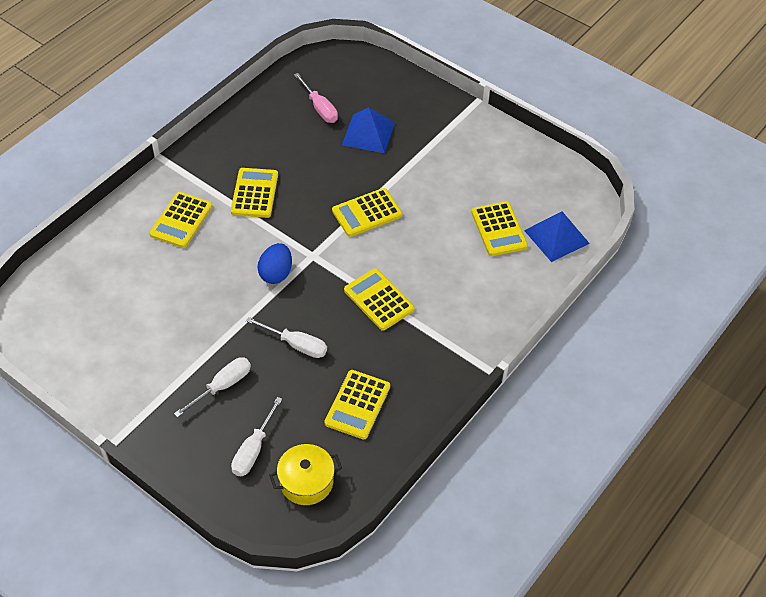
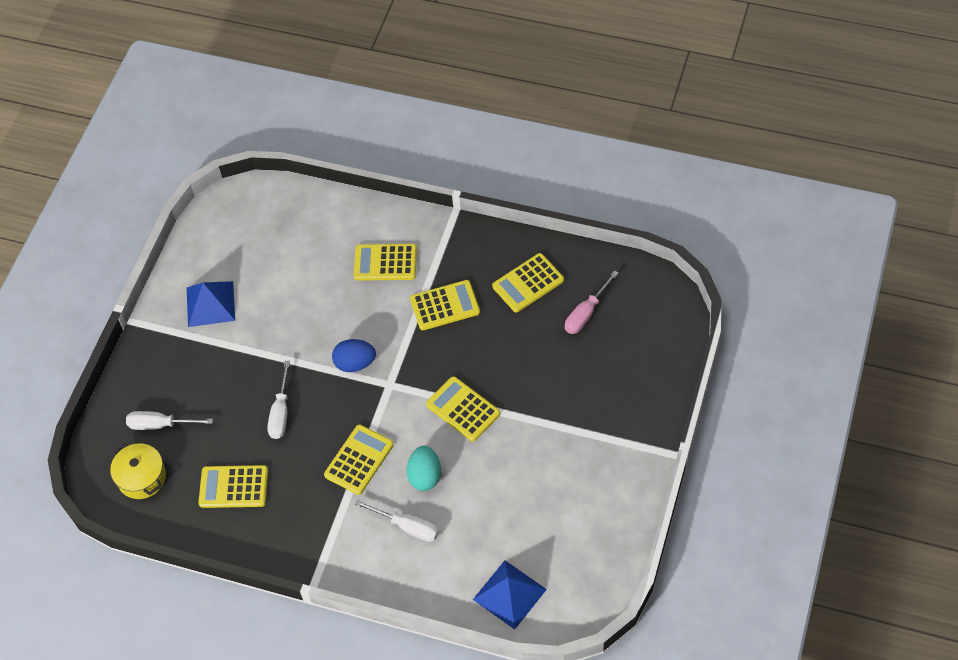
camera: 75 degrees right, 5 degrees up
white screwdriver [174,357,251,418] -> white screwdriver moved to [355,500,439,542]
blue pyramid [342,107,395,153] -> blue pyramid moved to [187,281,235,327]
yellow calculator [471,201,528,256] -> yellow calculator moved to [492,253,564,312]
none -> turquoise egg [407,446,441,491]

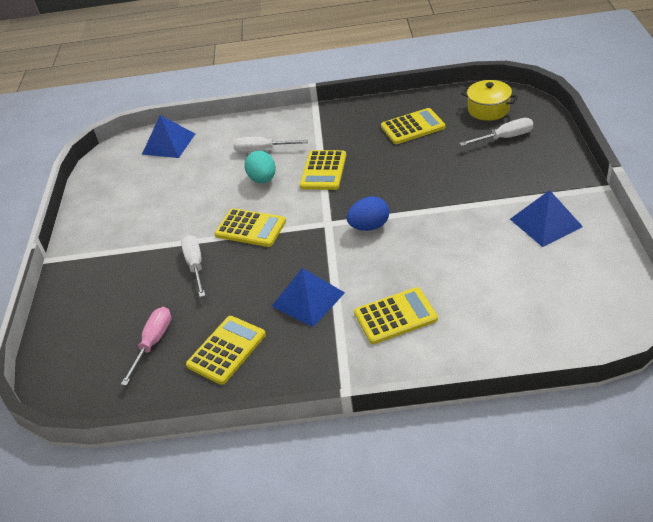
camera: 160 degrees right, 15 degrees down
white screwdriver [267,361,290,439] -> white screwdriver moved to [181,235,205,297]
yellow calculator [410,280,480,330] -> blue pyramid [272,268,345,327]

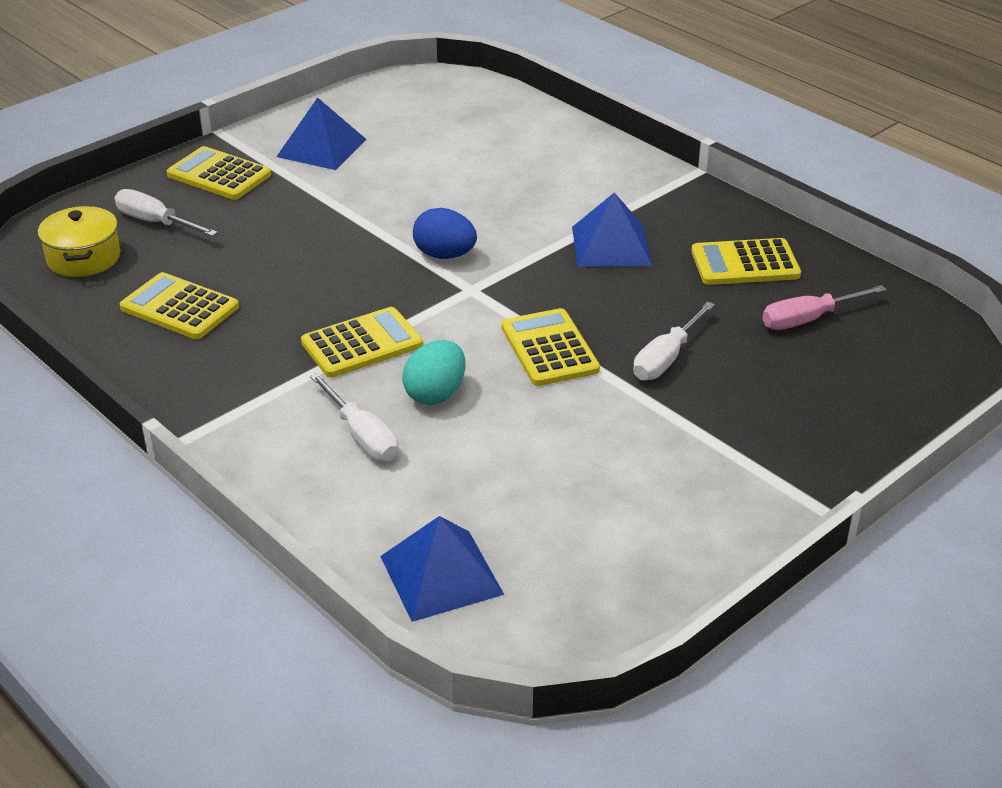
camera: 135 degrees left, 5 degrees down
yellow calculator [354,287,438,344] -> yellow calculator moved to [167,146,271,200]

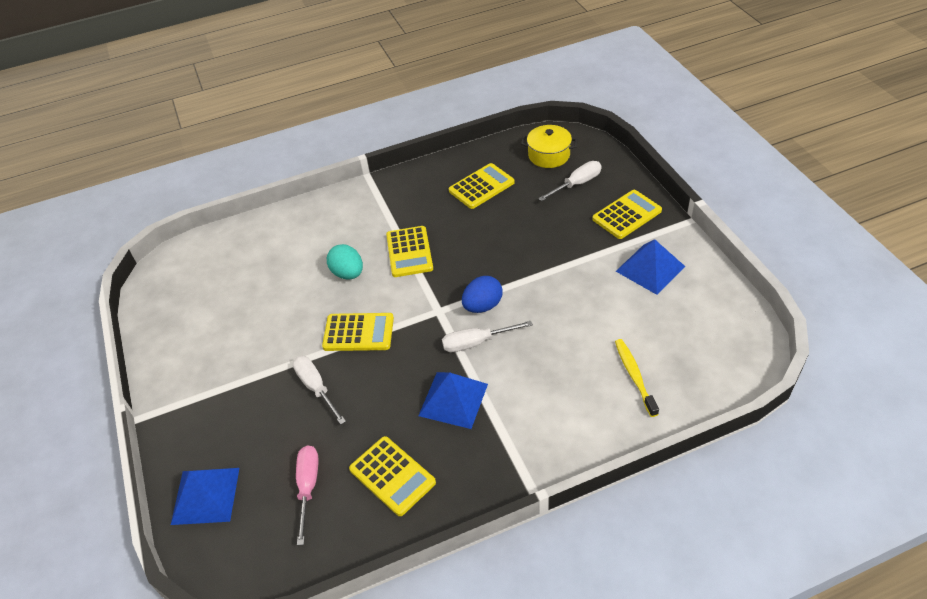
camera: 115 degrees right, 10 degrees up
white screwdriver [310,373,399,461] -> white screwdriver moved to [442,321,533,352]
blue pyramid [380,516,504,622] -> blue pyramid moved to [171,468,239,525]
yellow calculator [691,238,801,285] -> yellow calculator turned 120 degrees clockwise [349,436,436,516]
none -> yellow toothbrush [615,339,659,417]

